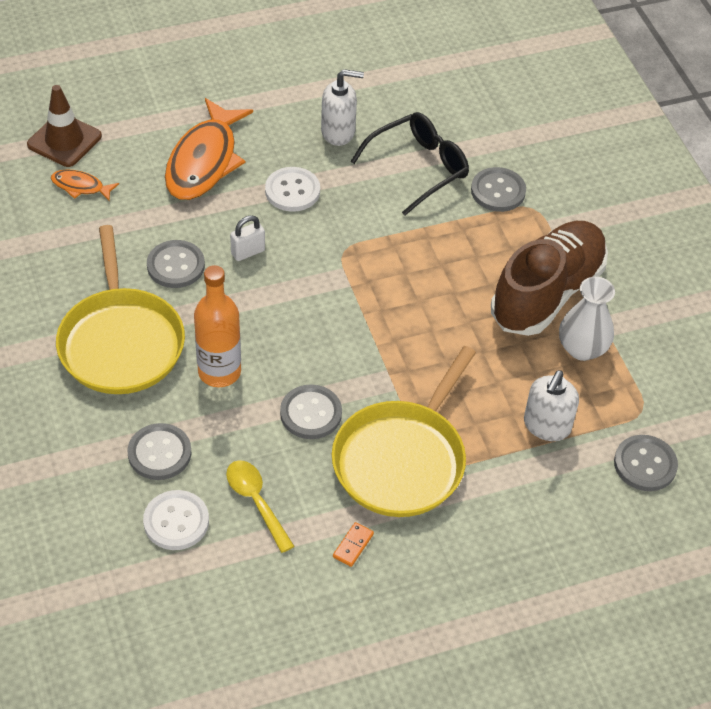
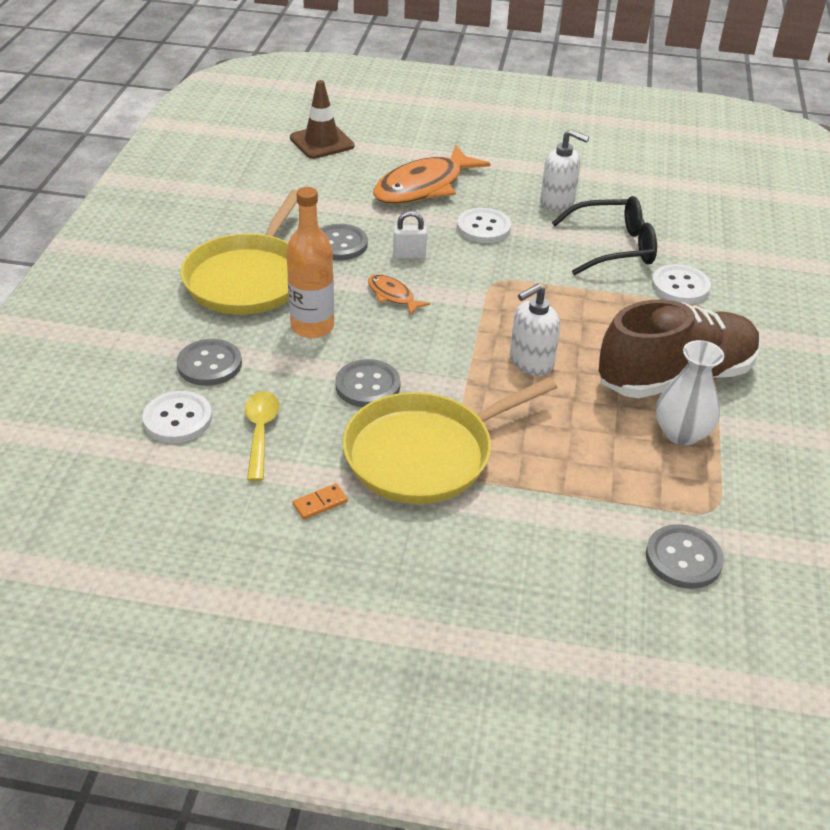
camera: 30 degrees right, 10 degrees down
orange fish [51,169,119,201] -> orange fish moved to [368,274,430,316]
grey button [471,167,526,212] -> white button [652,264,711,304]
white soap dispenser [524,370,579,441] -> white soap dispenser moved to [510,284,560,376]

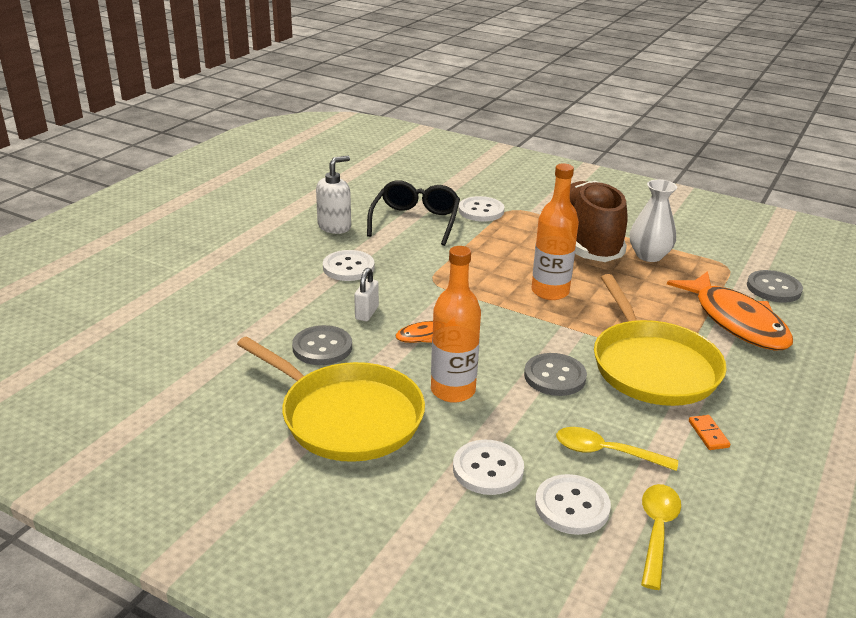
camera: 70 degrees left, 10 degrees down
grey button [176,339,242,386] -> white button [453,440,524,495]
brown traffic cone [290,80,354,159] -> none
orange fish [373,145,491,204] -> orange fish moved to [667,271,793,351]
white soap dispenser [510,284,560,376] -> orange bottle [532,163,579,300]
none -> yellow spoon [641,484,681,590]

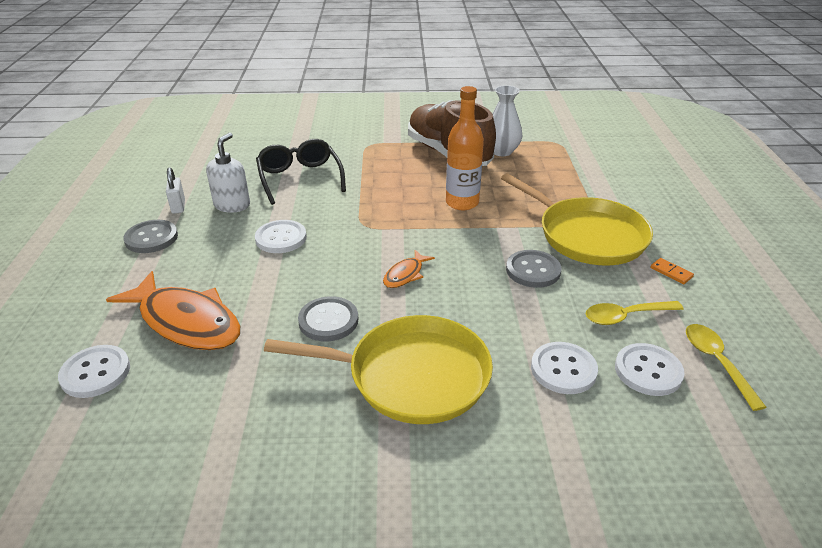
camera: 30 degrees left, 5 degrees up
white padlock [354,268,379,321] -> white padlock moved to [166,167,185,214]
orange bottle [431,246,481,403] -> none
white button [458,196,504,222] -> white button moved to [58,345,130,398]
orange fish [667,271,793,351] -> orange fish moved to [106,271,240,350]
grey button [747,270,803,303] -> grey button moved to [123,220,178,253]

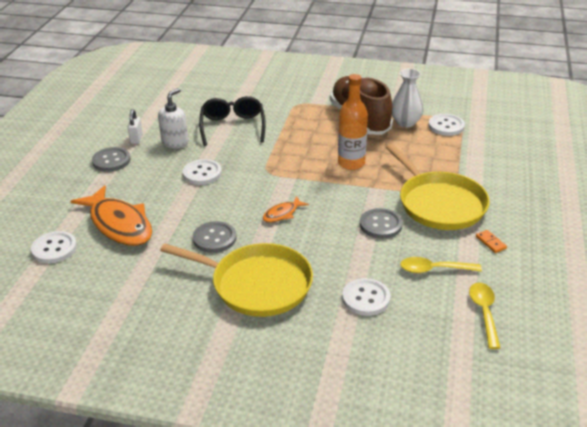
camera: 15 degrees right, 0 degrees up
white button [615,343,685,396] -> white button moved to [428,114,465,136]

